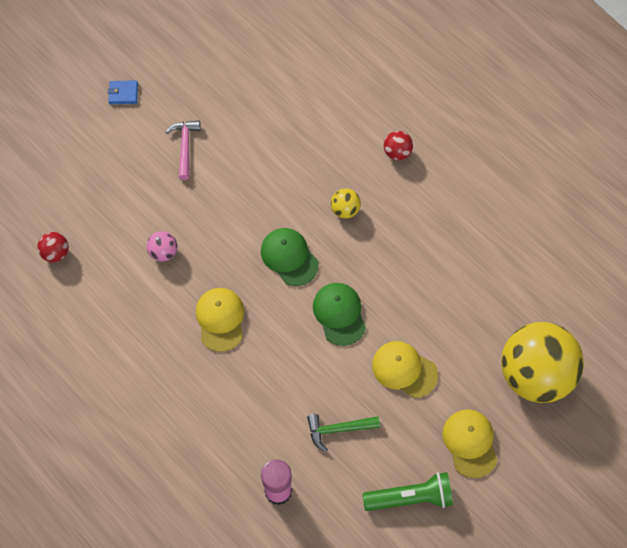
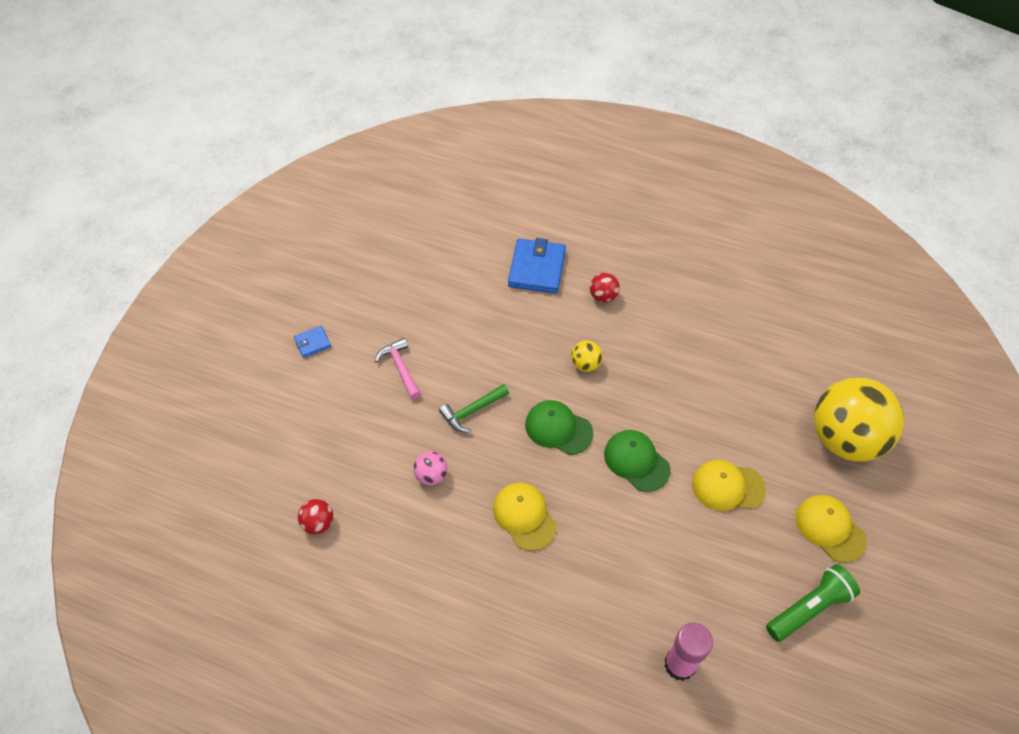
camera: 25 degrees left, 10 degrees down
green hammer [307,414,380,452] -> green hammer moved to [439,384,509,433]
none -> blue wallet [508,238,566,294]

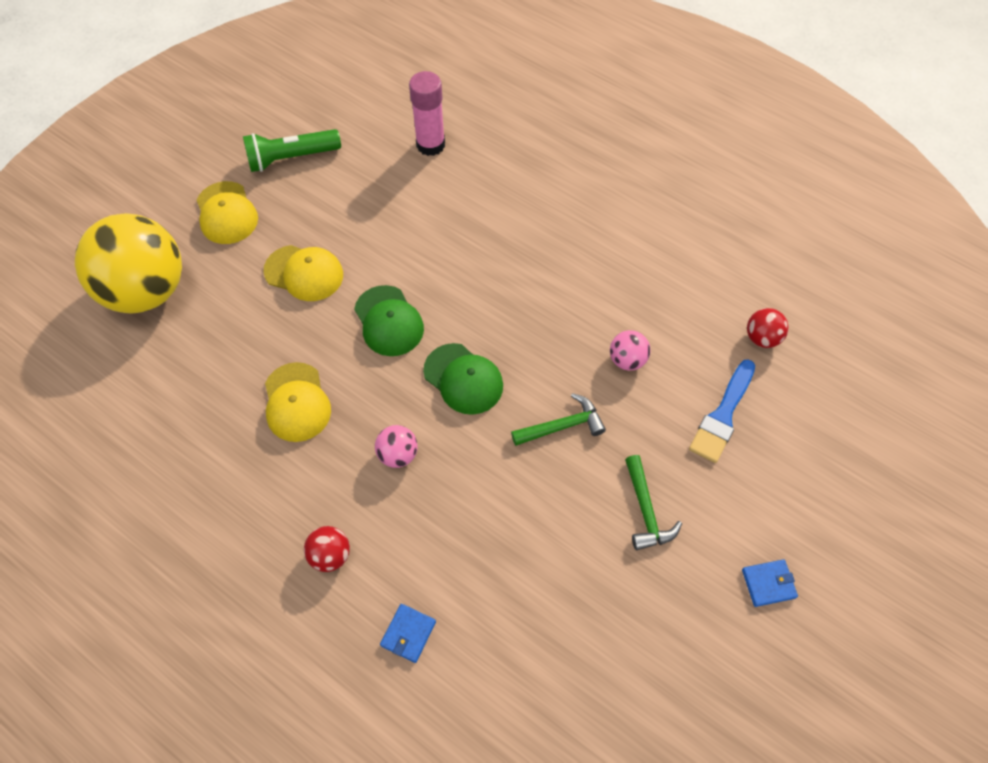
camera: 165 degrees left, 5 degrees up
pink hammer [375,338,421,399] -> green hammer [625,455,682,550]
yellow cap [493,483,557,551] -> yellow cap moved to [265,362,331,442]
blue wallet [508,238,566,294] -> blue wallet [380,604,436,663], size x0.50
yellow ball [571,340,603,372] -> pink ball [375,425,418,468]
none -> blue brush [689,359,755,463]

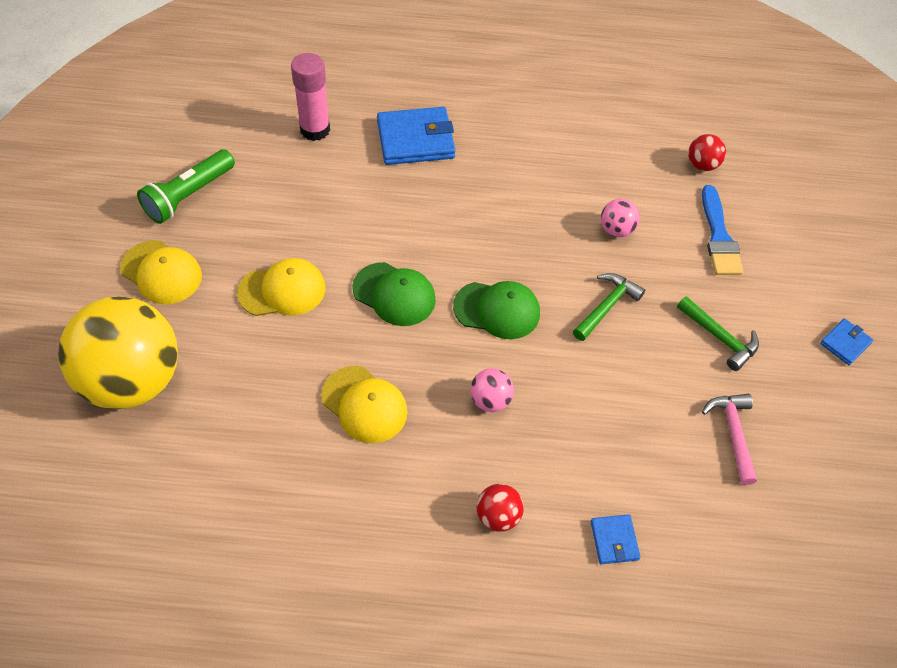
camera: 35 degrees left, 5 degrees down
none -> blue wallet [377,107,455,165]
none -> pink hammer [702,394,757,485]

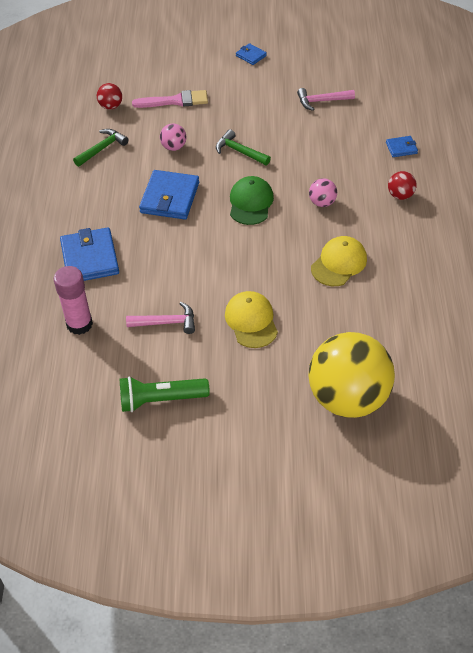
camera: 90 degrees left, 5 degrees down
yellow cap [120,240,202,304] -> none
green flashlight [137,149,235,224] -> green flashlight turned 135 degrees clockwise [120,376,210,412]
green cap [352,262,436,326] -> none
green hammer [677,296,759,371] -> green hammer moved to [73,129,129,167]
blue brush [702,185,743,275] -> pink brush [132,90,208,108]
none -> pink hammer [126,302,195,334]
none -> blue wallet [139,170,199,219]

